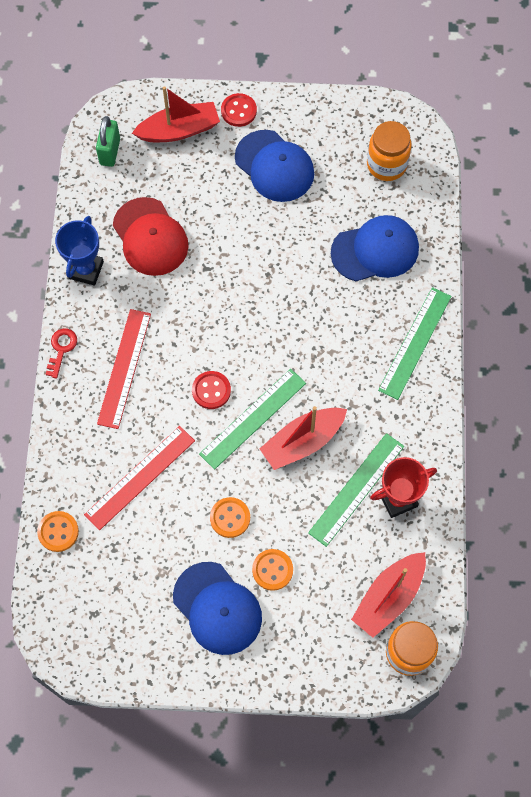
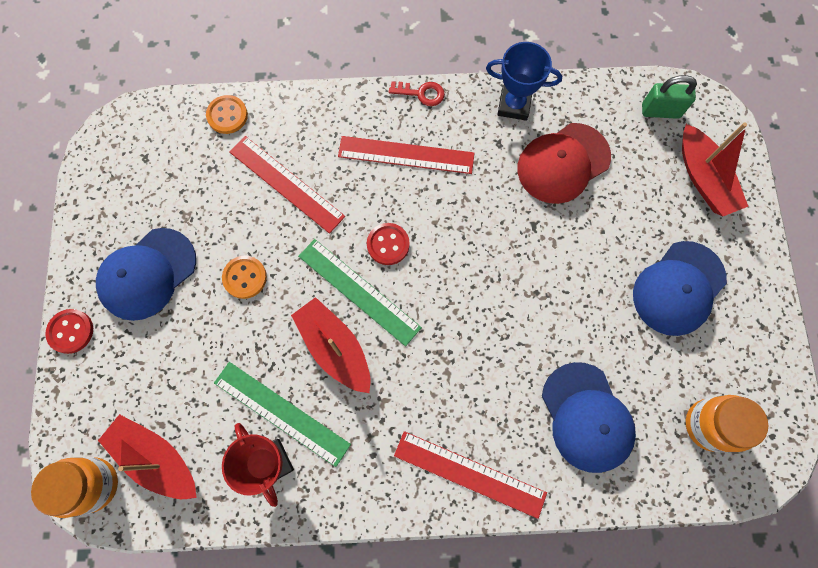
camera: 85 degrees right, 5 degrees up
red button [221,93,257,127] -> red button moved to [45,309,93,354]
orange button [252,549,293,591] -> none
green ruler [378,287,452,400] -> red ruler [394,431,547,519]

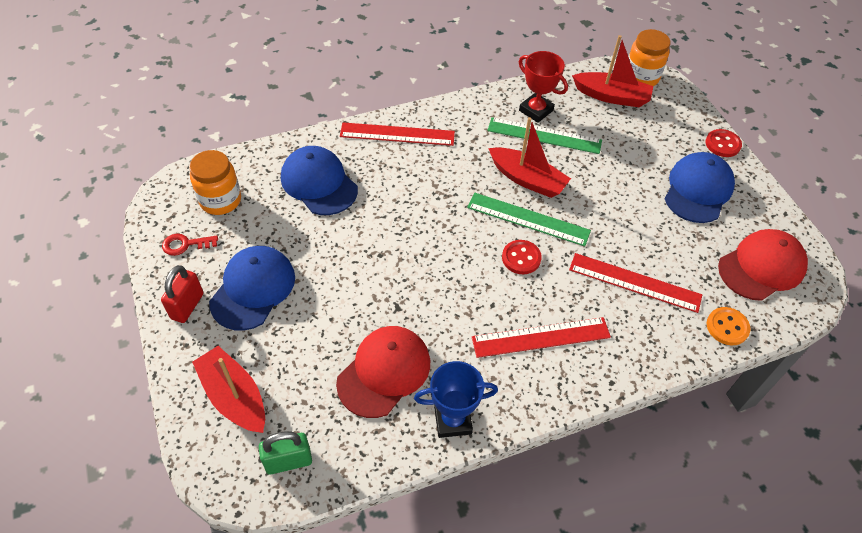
camera: 160 degrees right, 20 degrees down
orange button [222,256,267,299] -> none
red key [389,81,445,106] -> red key moved to [162,234,218,256]
none -> red padlock [161,265,204,323]
none -> red cap [718,229,808,301]

